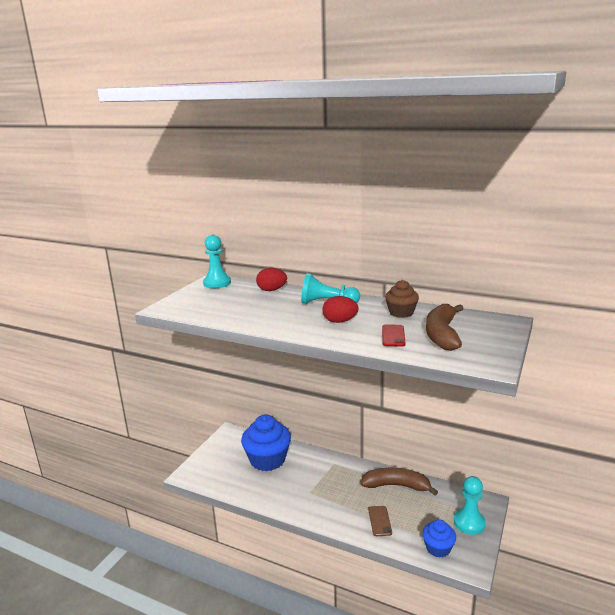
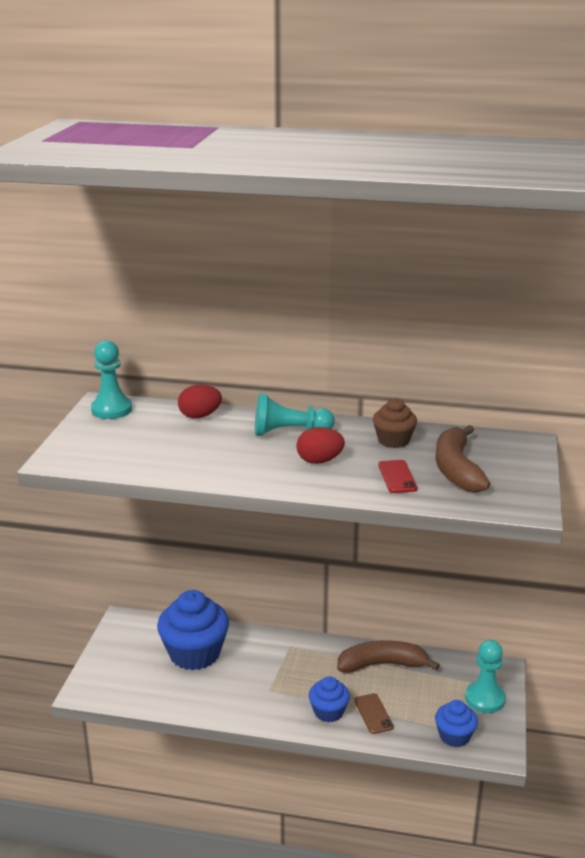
camera: 15 degrees left, 5 degrees up
none -> blue cupcake [309,676,350,722]

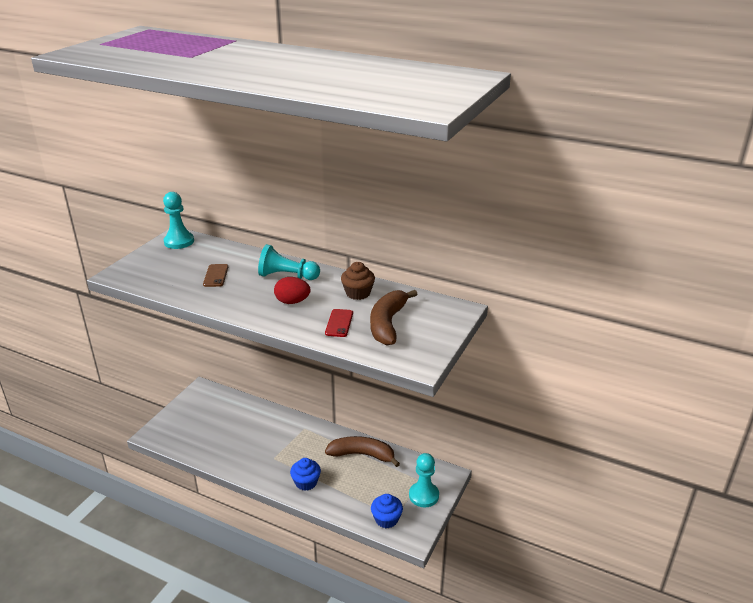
camera: 15 degrees right, 5 degrees up
blue cupcake [157,590,229,670] -> none
red egg [178,385,222,418] -> none
brown phone [354,693,394,734] -> brown phone moved to [203,264,228,287]

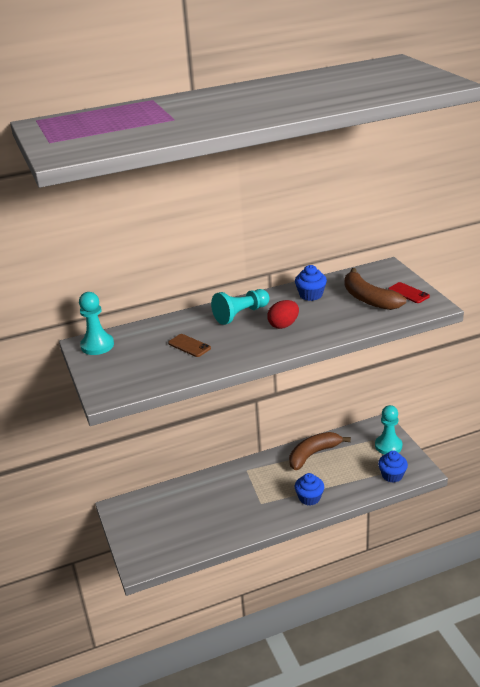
camera: 45 degrees left, 0 degrees up
red phone [325,309,353,337] -> red phone moved to [388,282,430,303]
brown cupcake [341,262,375,300] -> blue cupcake [295,265,327,301]

